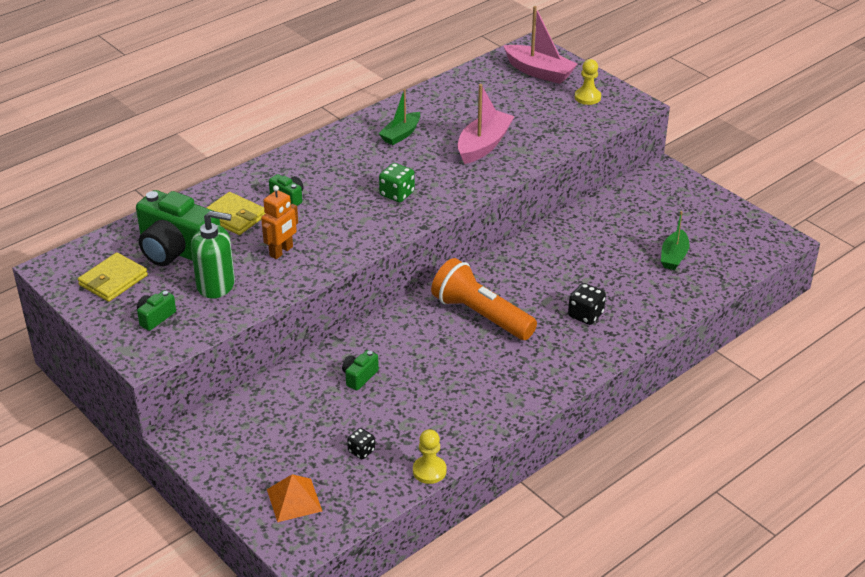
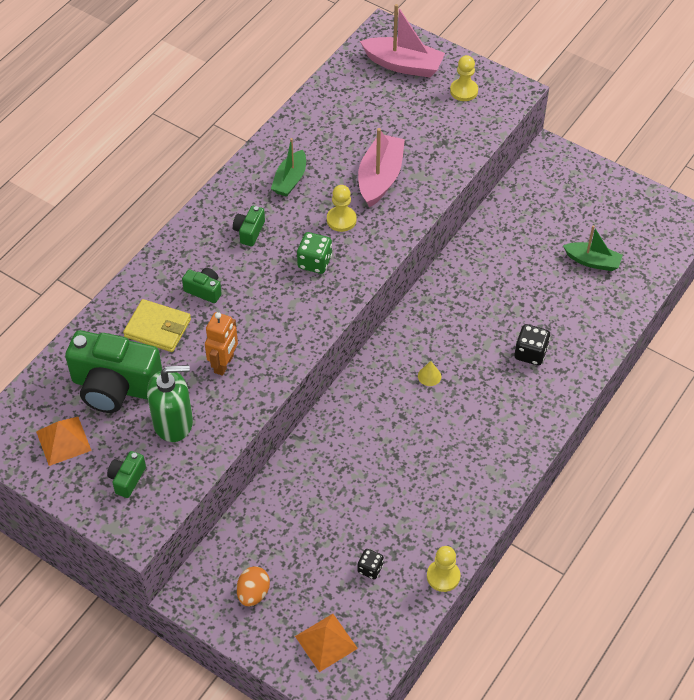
camera: 15 degrees left, 15 degrees up
yellow wallet [78,252,148,302] -> orange pyramid [36,417,92,466]
green camera [342,350,379,391] -> green camera moved to [233,206,265,246]
orange flashlight [431,258,537,340] -> yellow cone [418,361,441,386]
green boat [661,211,689,270] -> green boat turned 75 degrees counterclockwise [563,225,623,271]
none -> orange egg [237,566,270,606]
none -> yellow pawn [327,185,357,232]

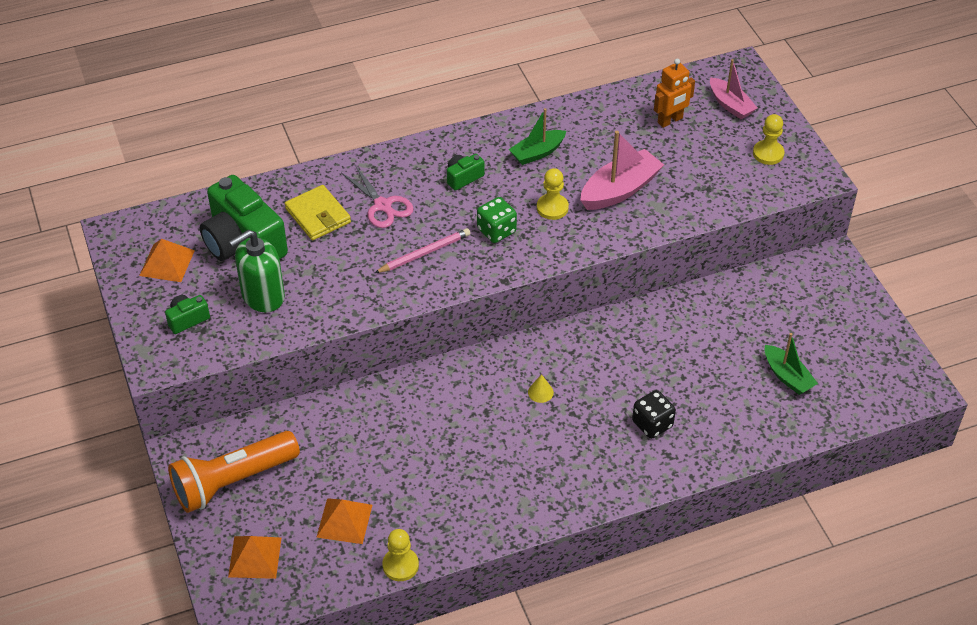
camera: 35 degrees right, 5 degrees down
green soap dispenser [147,365,193,442] -> green soap dispenser turned 120 degrees clockwise [229,230,285,312]
green camera [182,268,222,303] -> pink scissors [341,165,414,228]
orange robot [205,312,238,376] -> orange robot moved to [654,58,695,128]
orange egg [237,566,270,606] -> orange flashlight [168,431,300,513]
black dice [357,549,384,579] -> orange pyramid [316,498,372,544]
pink boat [360,4,445,78] -> pink boat [710,59,757,119], size x0.66
none -> pink pencil [375,228,471,273]

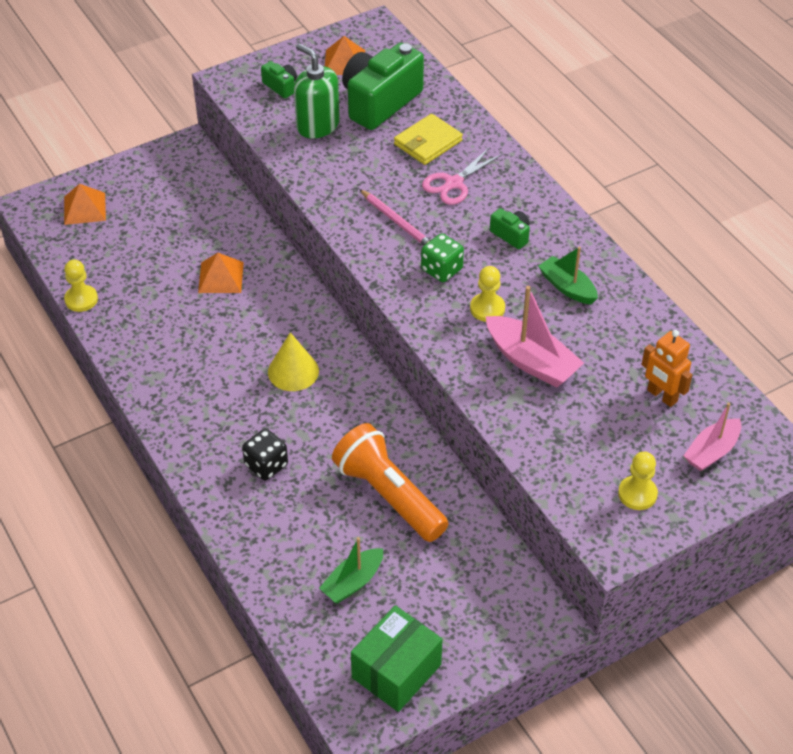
camera: 80 degrees right, 0 degrees up
orange flashlight [168,431,300,513] -> orange flashlight moved to [332,423,448,542]
orange pyramid [316,498,372,544] -> orange pyramid moved to [198,253,244,293]
yellow cone [528,374,554,403] -> yellow cone [268,332,319,391], size x1.94
none -> green box [351,605,442,712]

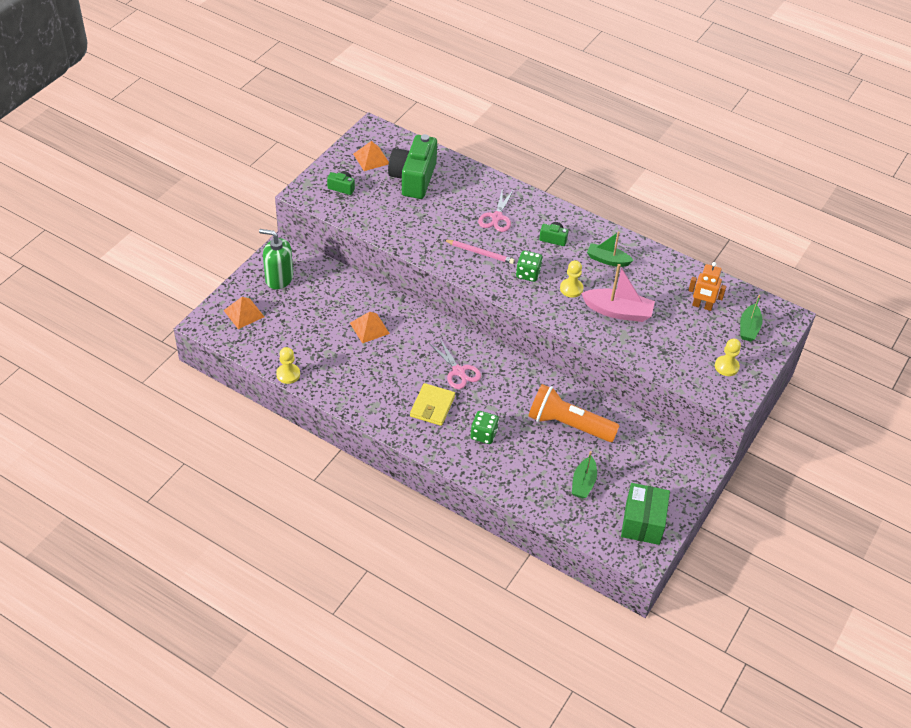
camera: 30 degrees left, 0 degrees up
black dice [242,429,288,481] -> green dice [470,411,499,444]
yellow cone [268,332,319,391] -> pink scissors [429,339,481,389]
green soap dispenser [294,43,340,138] -> green soap dispenser moved to [259,229,293,289]
yellow wallet [394,114,463,165] -> yellow wallet moved to [410,383,455,426]
pink boat [683,403,741,471] -> green boat [740,295,763,342]

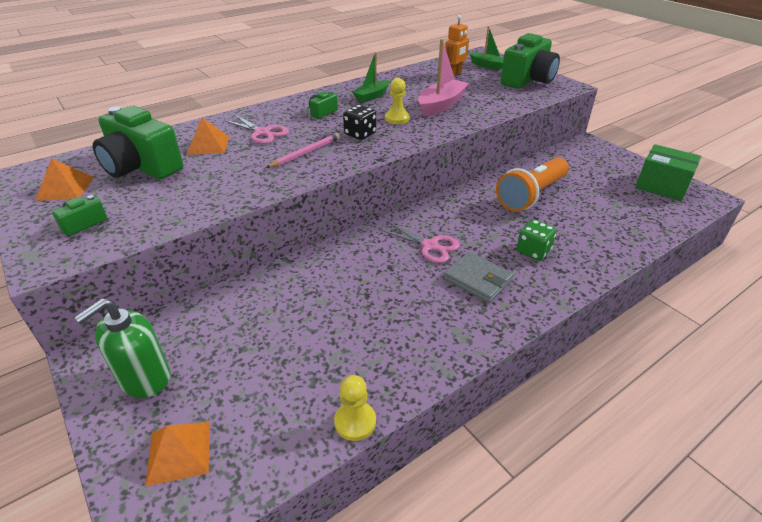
camera: 65 degrees left, 10 degrees down
orange pyramid [350,312,390,343] -> orange pyramid moved to [187,118,229,155]
yellow wallet [410,383,455,426] -> grey wallet [444,252,514,303]
pink scissors [429,339,481,389] -> pink scissors turned 45 degrees clockwise [378,221,460,263]
green dice [516,251,543,282] -> black dice [343,105,376,140]
green boat [572,451,597,499] -> none
yellow pawn [715,339,741,376] -> green camera [500,33,560,89]

